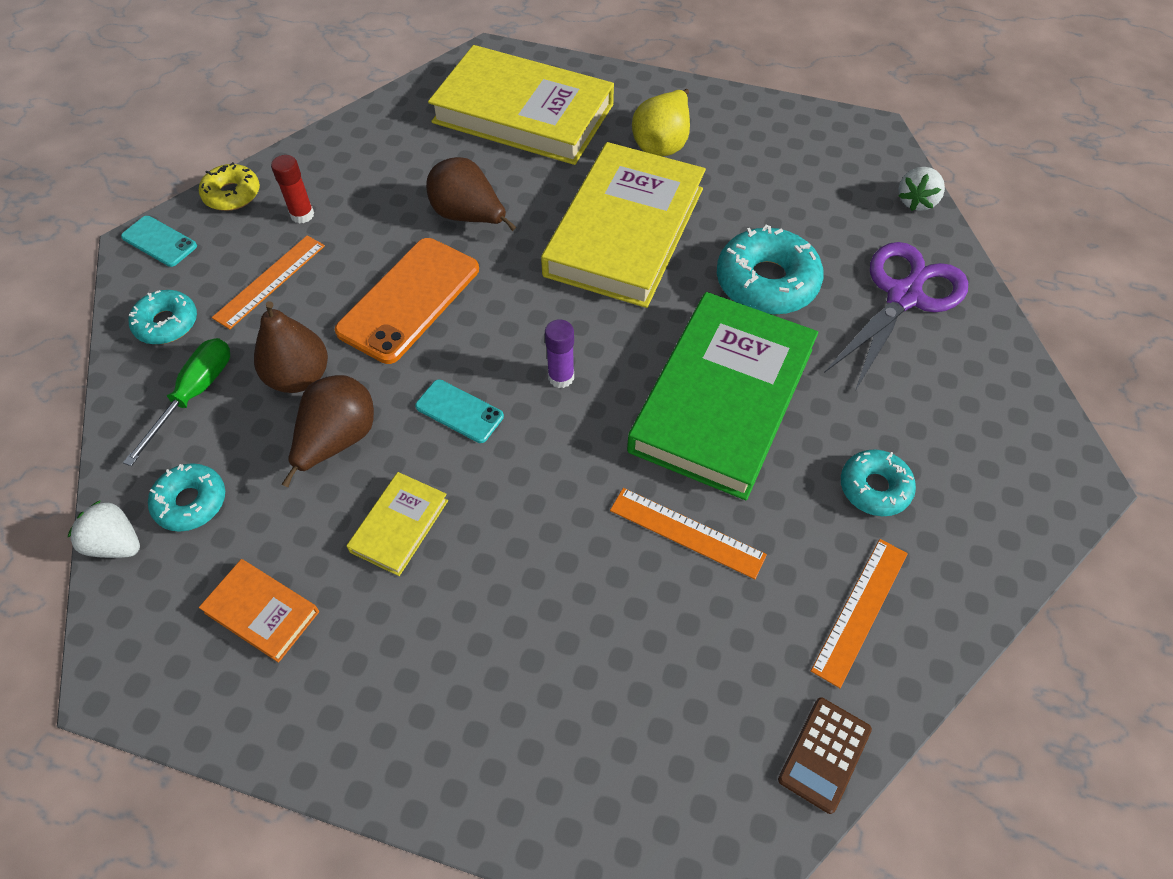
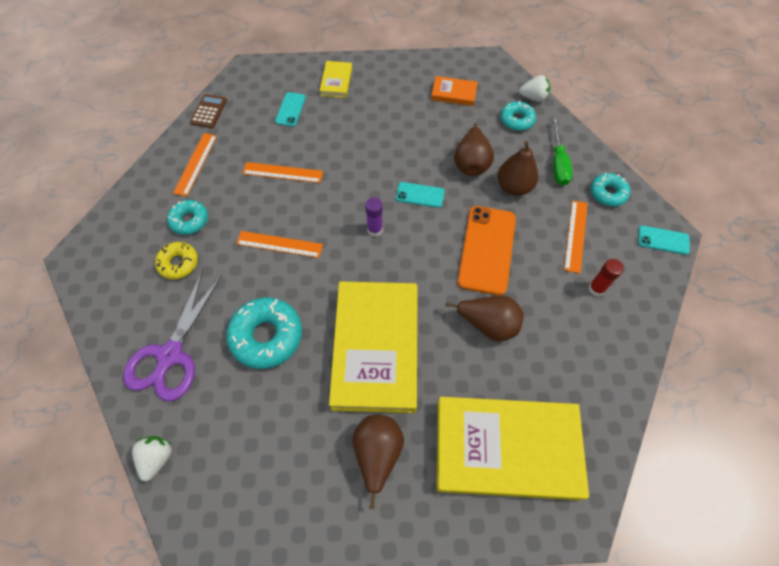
camera: 160 degrees right, 5 degrees up
yellow donut [199,162,260,211] -> yellow donut moved to [155,242,198,279]
yellow book [347,472,448,576] -> yellow book moved to [319,61,352,98]
green book [627,292,818,500] -> orange ruler [236,231,323,258]
yellow pear [632,89,690,156] -> brown pear [352,415,404,509]
none -> turquoise phone [275,92,306,127]

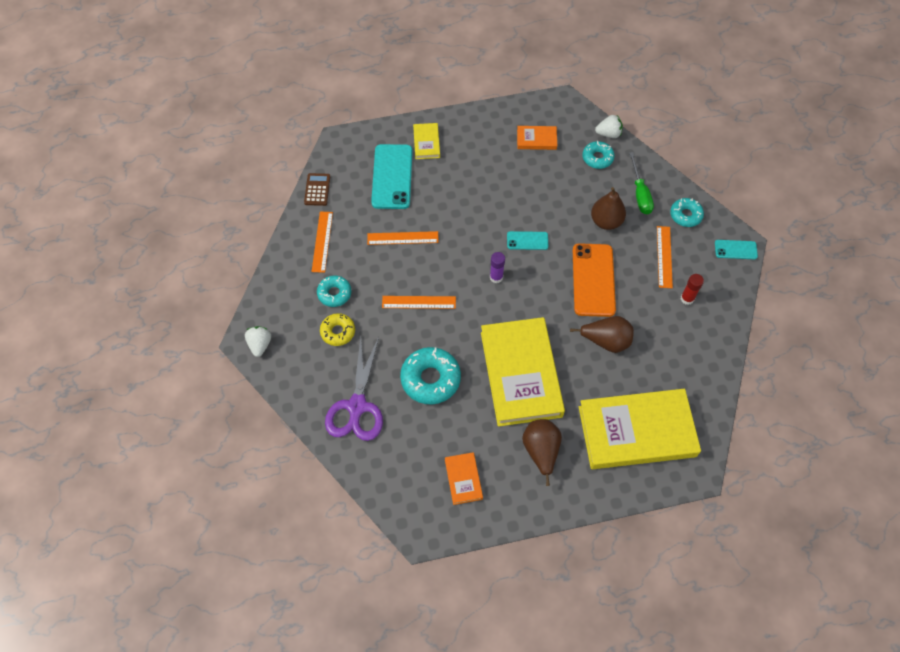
camera: 10 degrees left, 0 degrees up
white strawberry [132,436,172,481] -> white strawberry moved to [245,326,271,357]
turquoise phone [275,92,306,127] -> turquoise phone [371,144,413,209], size x1.94
brown pear [454,123,494,176] -> none
none -> orange book [445,452,483,505]

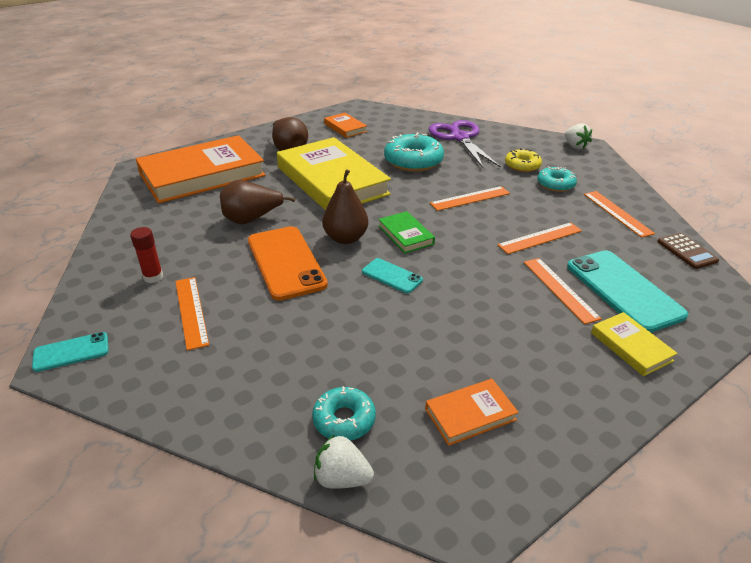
camera: 155 degrees right, 25 degrees down
purple glue stick [490,252,505,283] -> green book [378,211,435,253]
turquoise phone [507,231,548,250] -> turquoise phone turned 60 degrees clockwise [362,258,423,294]
yellow book [579,389,701,469] -> orange book [136,135,265,204]
brown pear [591,187,626,230] -> brown pear moved to [322,169,368,244]
white strawberry [595,115,623,138] -> white strawberry turned 45 degrees clockwise [314,434,374,489]
green screwdriver [629,152,654,214] -> none
turquoise donut [670,198,704,227] -> none
none -> orange ruler [524,258,602,324]

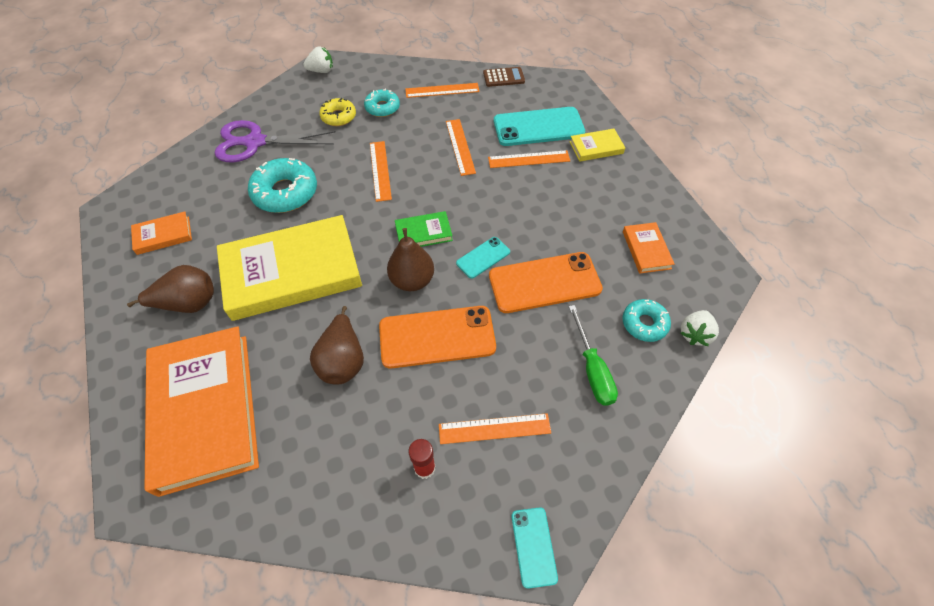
camera: 75 degrees left, 20 degrees up
none -> orange phone [489,252,603,313]
none -> green screwdriver [569,305,618,406]

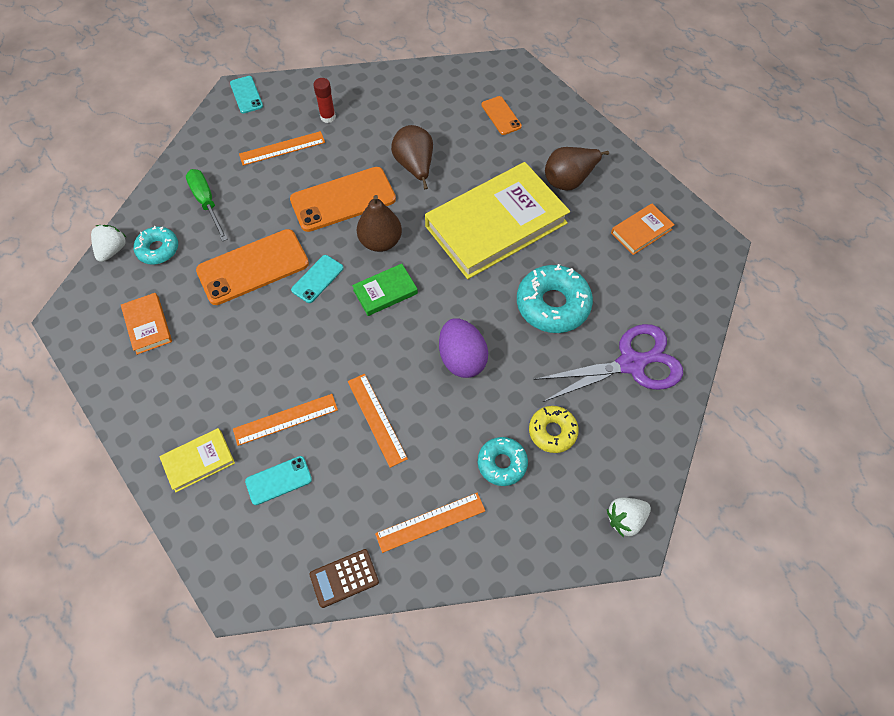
camera: 165 degrees right, 5 degrees up
orange book [145,326,259,497] -> orange phone [481,96,522,135]
orange ruler [370,141,392,202] -> purple egg [439,319,488,378]
turquoise phone [494,107,586,146] -> turquoise phone [245,456,312,505], size x0.51

